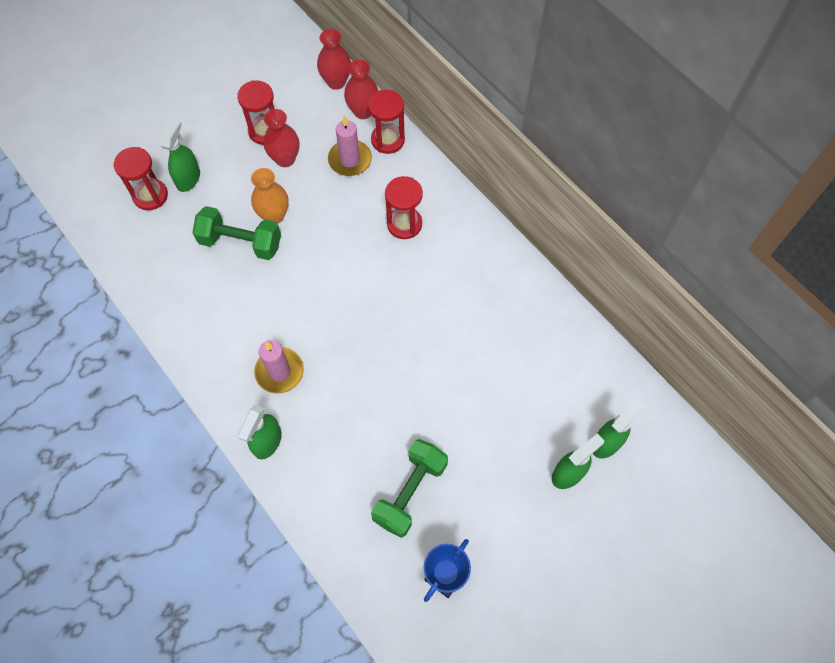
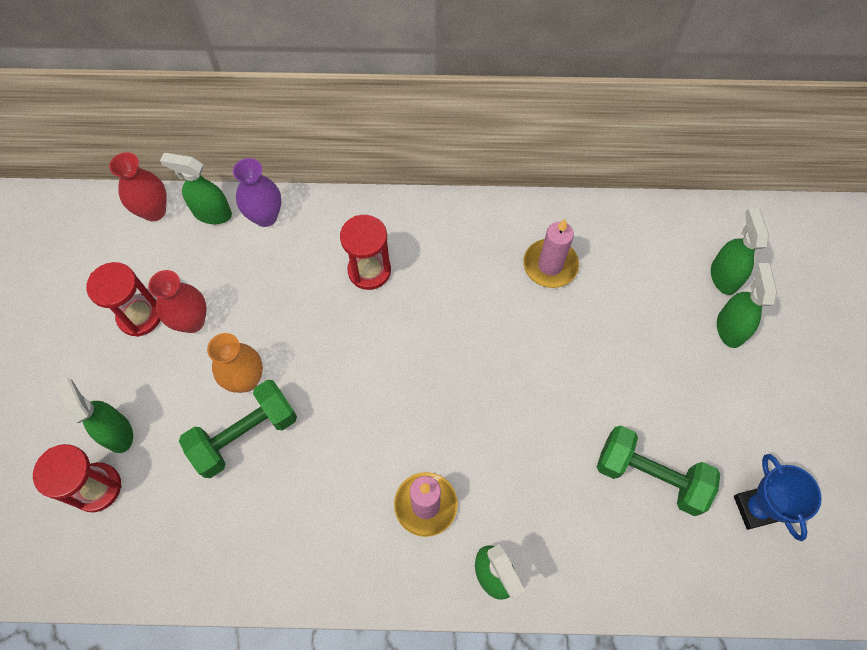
camera: 50 degrees left, 0 degrees up
pink candle [328,115,372,176] -> pink candle moved to [523,219,579,288]
red vase [344,59,378,119] -> green spray bottle [160,153,232,224]
red hourglass [368,90,405,154] -> purple vase [233,158,281,227]
green dumbbell [371,439,448,538] -> green dumbbell turned 45 degrees counterclockwise [597,426,720,516]

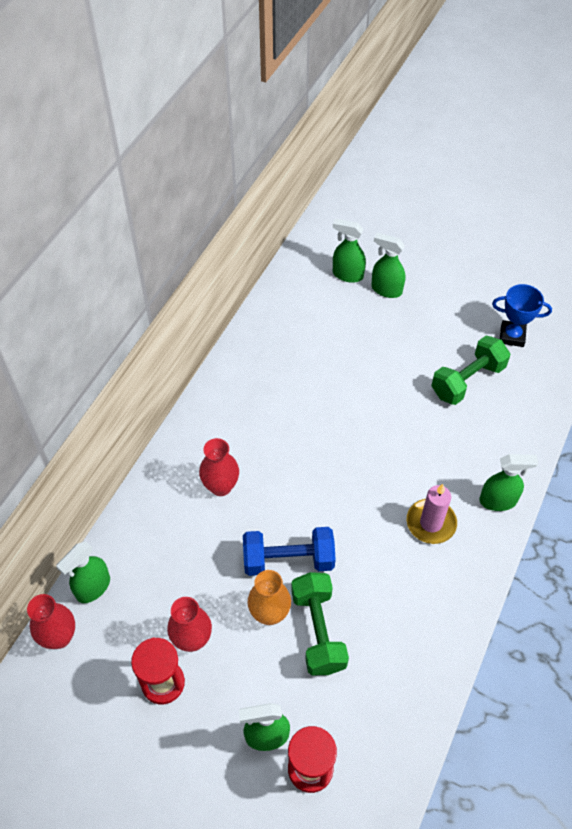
camera: 65 degrees left, 10 degrees down
purple vase [233,158,281,227] -> none
red hourglass [340,215,391,290] -> red vase [199,438,239,496]
pink candle [523,219,579,288] -> none
none -> blue dumbbell [243,527,336,576]

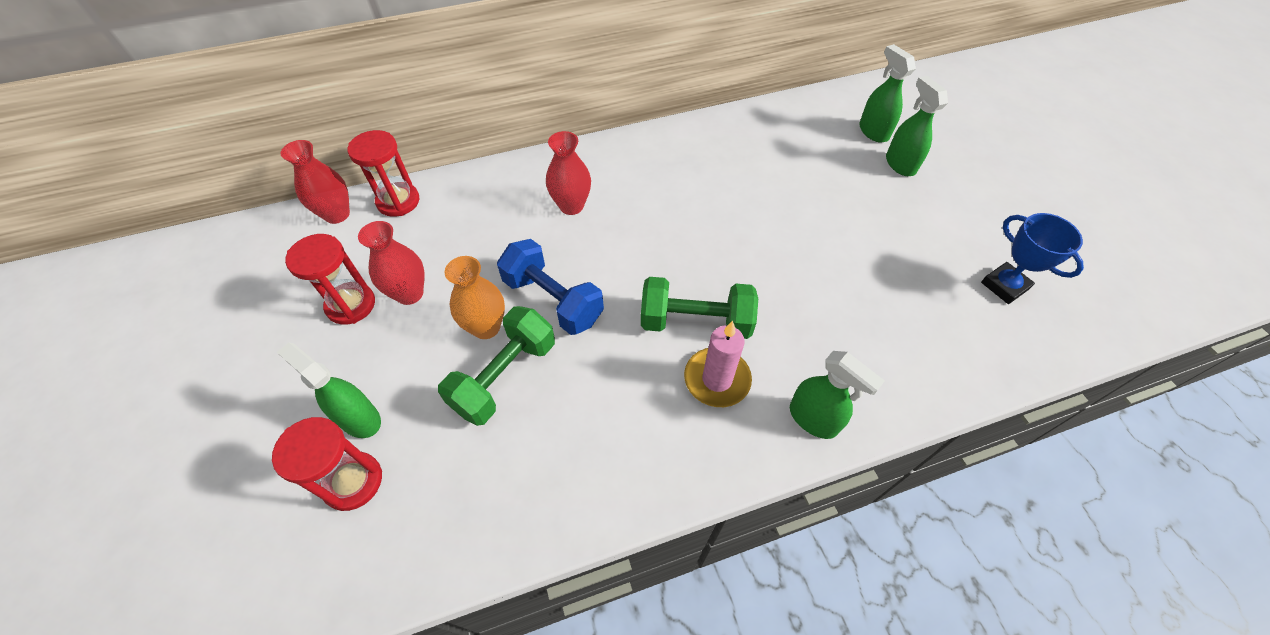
camera: 45 degrees right, 0 degrees up
green spray bottle [56,541,110,603] -> red hourglass [348,130,419,217]
green dumbbell [432,336,510,405] -> green dumbbell moved to [641,277,758,339]

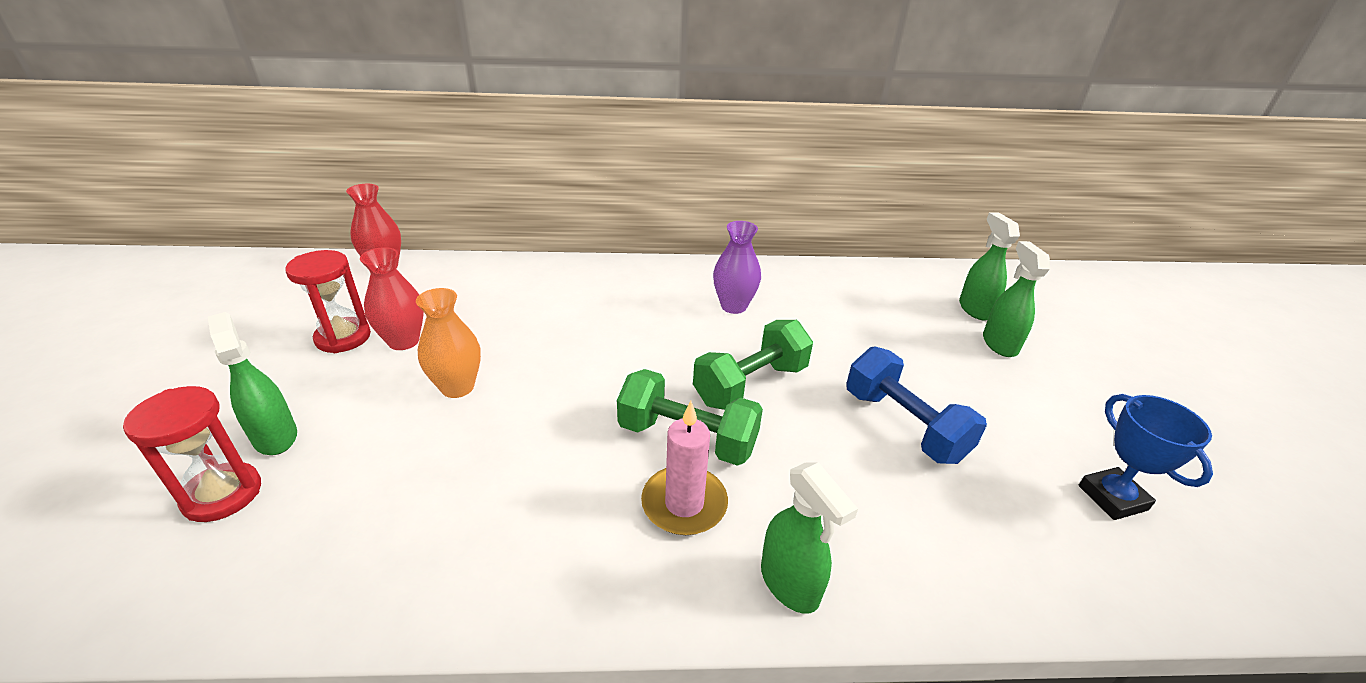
camera: 15 degrees right, 20 degrees down
red hourglass [348,130,419,217] -> none
green dumbbell [438,306,555,426] -> green dumbbell moved to [693,320,813,410]
blue dumbbell [497,239,604,335] -> blue dumbbell moved to [846,346,987,464]
red vase [546,131,591,215] -> none
none -> purple vase [713,221,761,314]

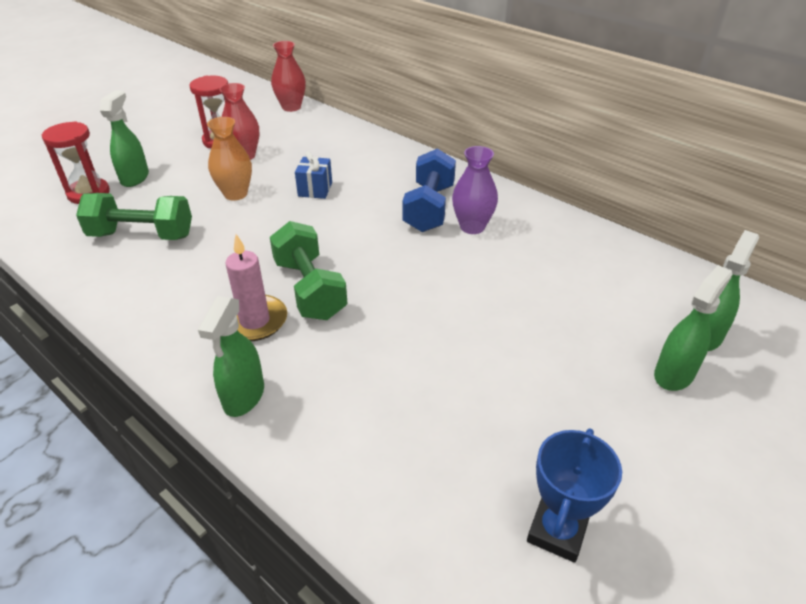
camera: 45 degrees right, 5 degrees up
green dumbbell [693,320,813,410] -> green dumbbell moved to [76,193,192,240]
blue dumbbell [846,346,987,464] -> blue dumbbell moved to [403,149,456,232]
none -> blue gift [295,151,332,199]

